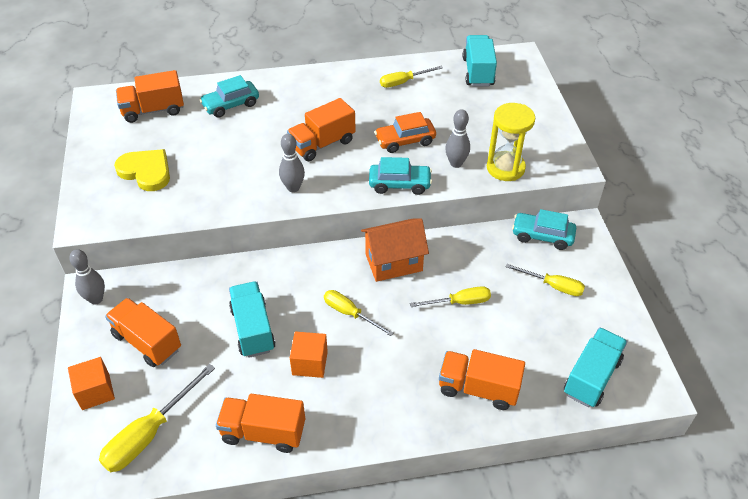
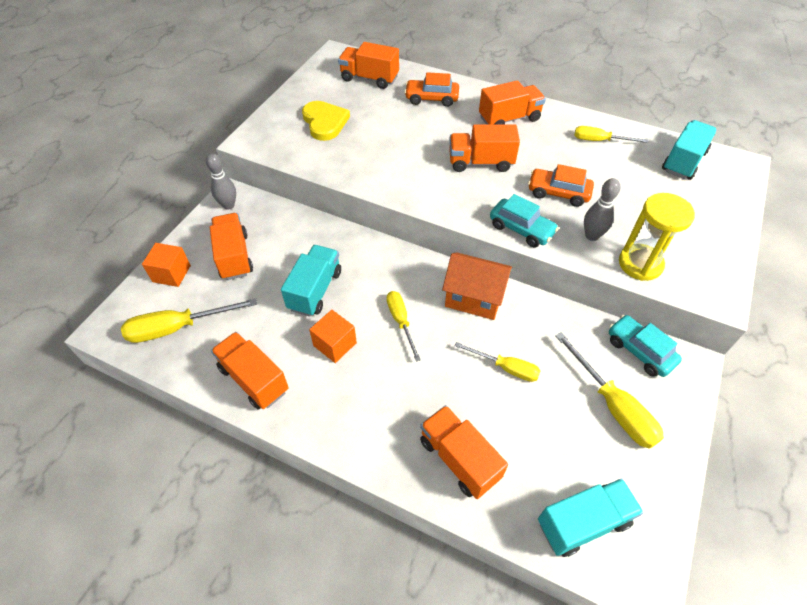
camera: 35 degrees right, 5 degrees up
turquoise car [199,75,259,118] -> orange car [404,72,459,107]
grey bowling pin [279,134,305,192] -> none
yellow screwdriver [506,264,585,296] -> yellow screwdriver [555,332,664,449], size x1.55
none -> orange truck [479,80,546,124]

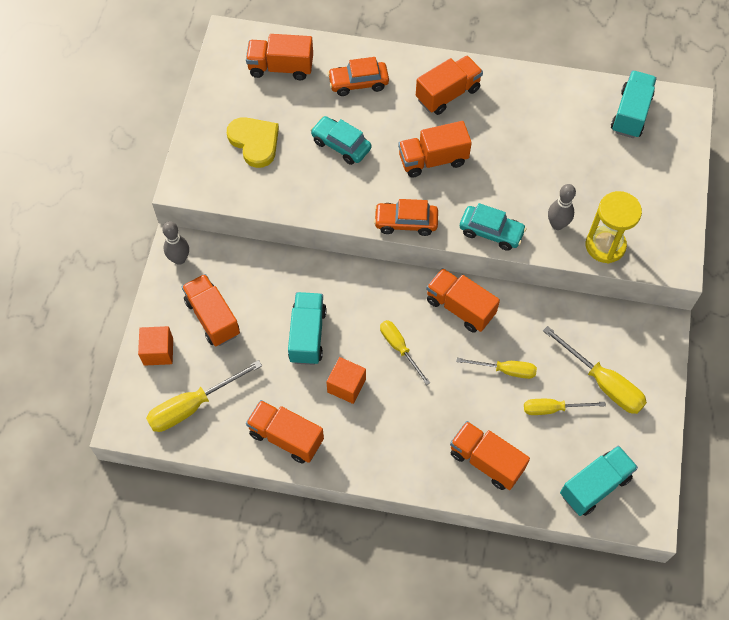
camera: 15 degrees left, 10 degrees up
orange house [442,252,512,320] -> orange truck [426,268,500,333]
orange car [528,164,594,207] -> orange car moved to [374,199,438,236]
yellow screwdriver [574,126,648,143] -> yellow screwdriver moved to [524,399,606,415]
turquoise car [609,315,682,377] -> turquoise car moved to [310,116,371,165]

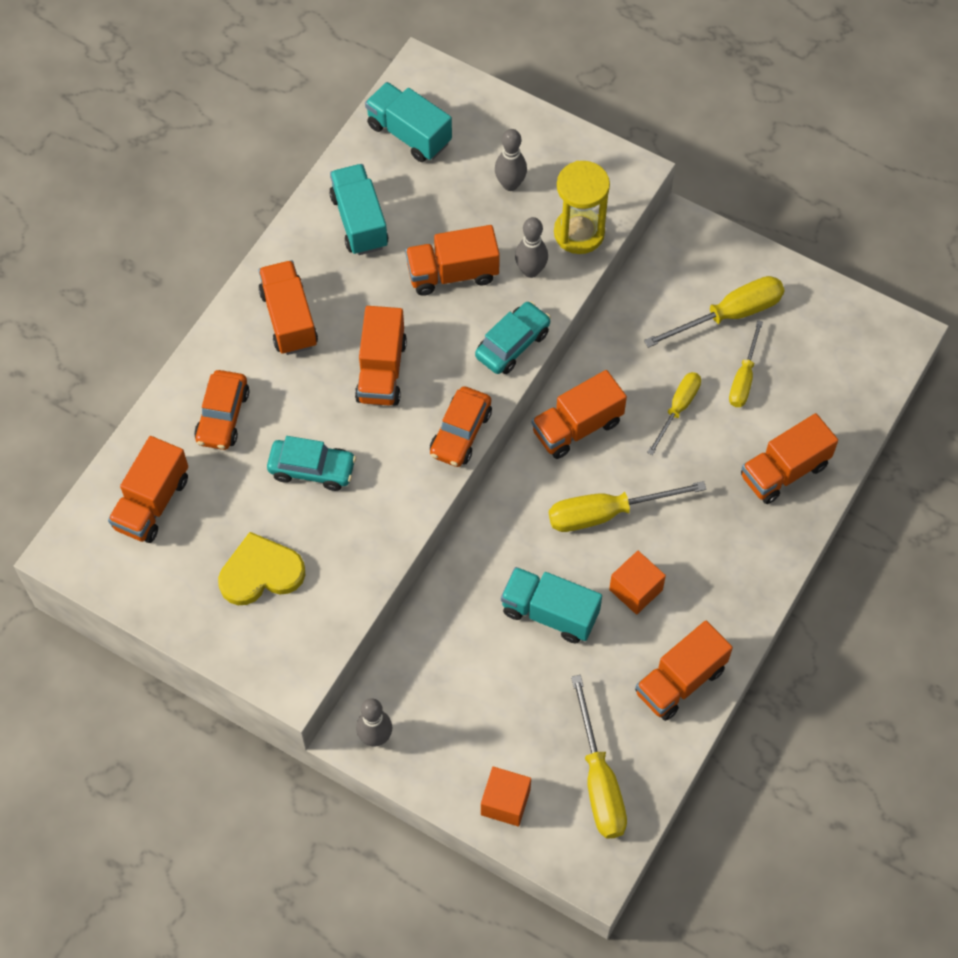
camera: 70 degrees left, 0 degrees up
orange truck [182,274,240,346] -> orange truck moved to [405,225,500,296]
turquoise car [310,116,371,165] -> turquoise car turned 135 degrees counterclockwise [267,436,356,491]
yellow screwdriver [380,320,430,385] -> yellow screwdriver [549,481,706,532], size x1.55
turquoise truck [560,445,638,516] -> turquoise truck moved to [329,164,389,255]
none -> grey bowling pin [495,129,527,191]

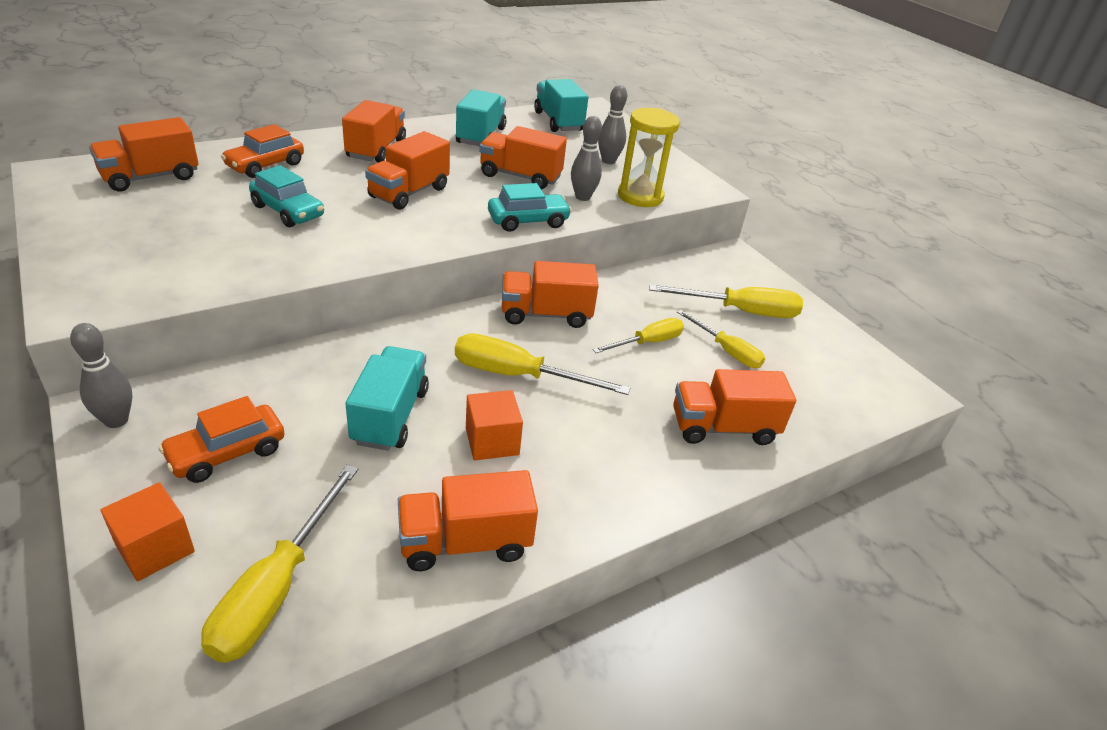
camera: 25 degrees right, 25 degrees down
yellow heart [218,532,305,605] -> none
orange car [430,386,492,467] -> orange car moved to [158,396,285,483]
turquoise truck [501,567,602,644] -> turquoise truck turned 45 degrees clockwise [346,346,429,451]
yellow screwdriver [729,320,763,407] -> yellow screwdriver turned 90 degrees counterclockwise [677,310,765,368]

